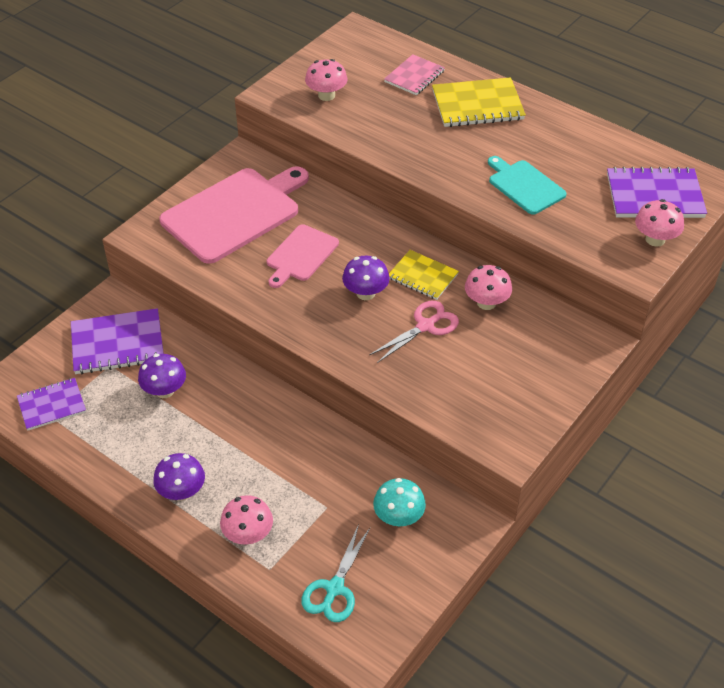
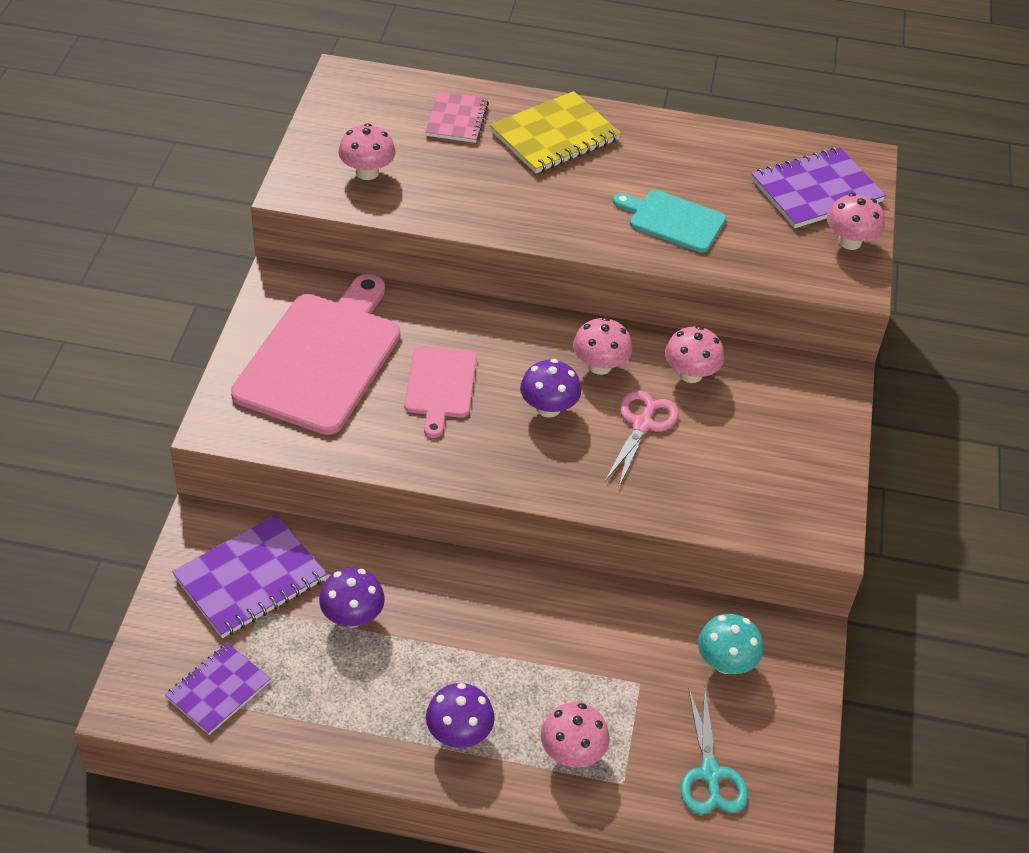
camera: 30 degrees left, 0 degrees up
yellow notebook [389,250,459,300] -> pink mushroom [573,317,632,375]

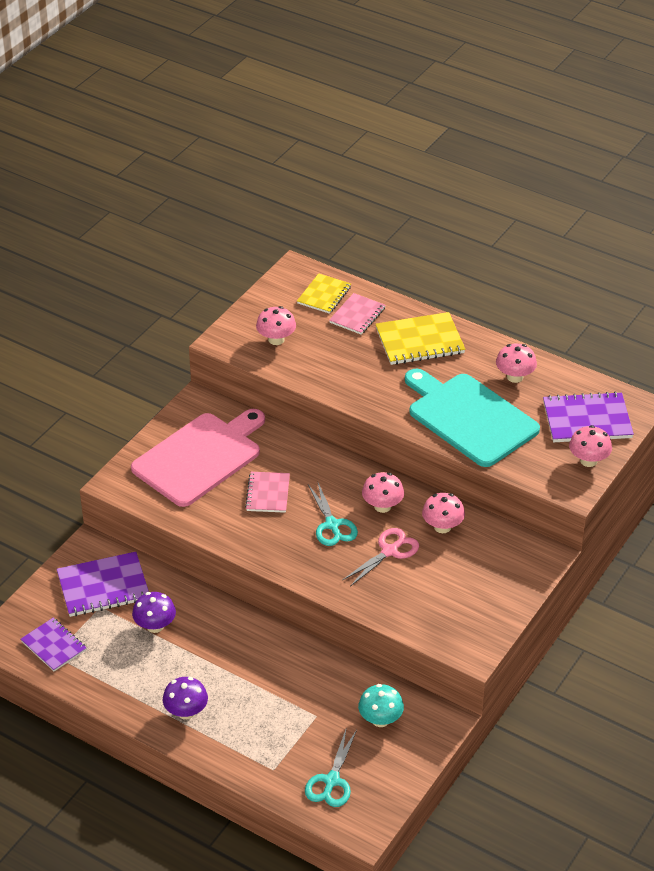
camera: 25 degrees right, 5 degrees down
purple notebook [165,643,271,735] -> purple notebook turned 75 degrees clockwise [21,618,87,671]
pink cutting board [404,346,477,438] -> pink notebook [245,472,290,513]
purple mushroom [520,359,581,418] -> turquoise scissors [308,481,358,546]
pink mushroom [541,702,609,768] -> pink mushroom moved to [496,344,537,383]
turquoise cutting board [613,190,726,253] -> turquoise cutting board [405,369,540,467], size x1.84
none -> yellow notebook [297,273,351,314]

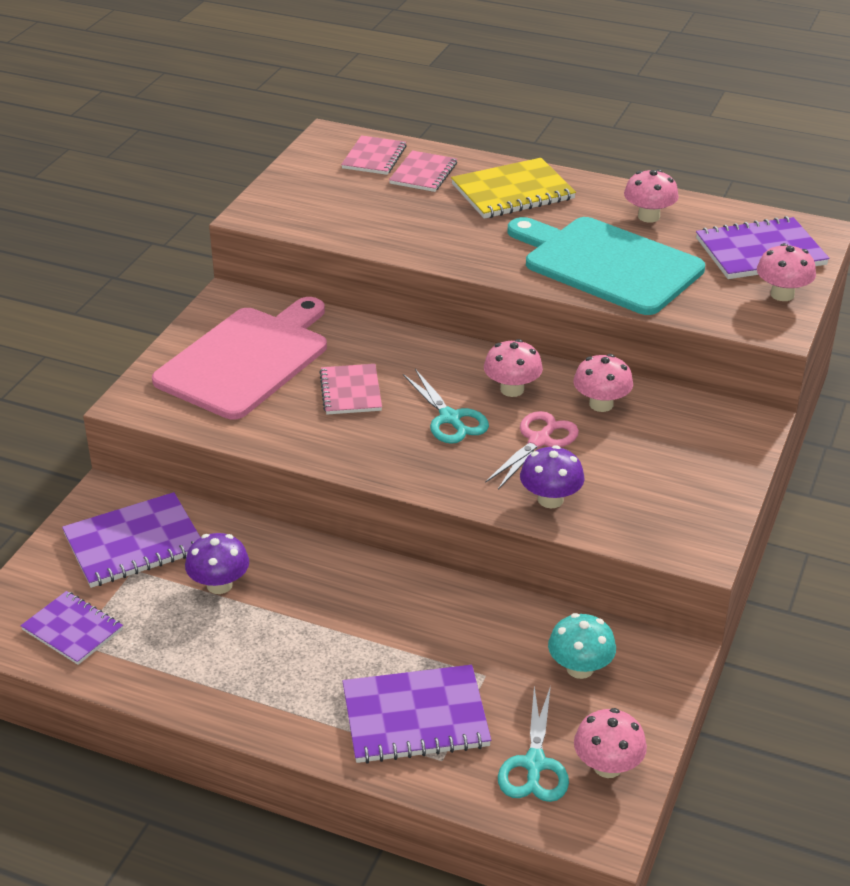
camera: 10 degrees left, 5 degrees down
purple mushroom [163,677,208,719] -> purple mushroom moved to [520,445,584,508]
pink mushroom [256,306,296,345] -> pink mushroom moved to [574,708,647,778]
yellow notebook [297,273,351,314] -> pink notebook [341,135,407,175]
none -> purple notebook [343,665,491,764]

